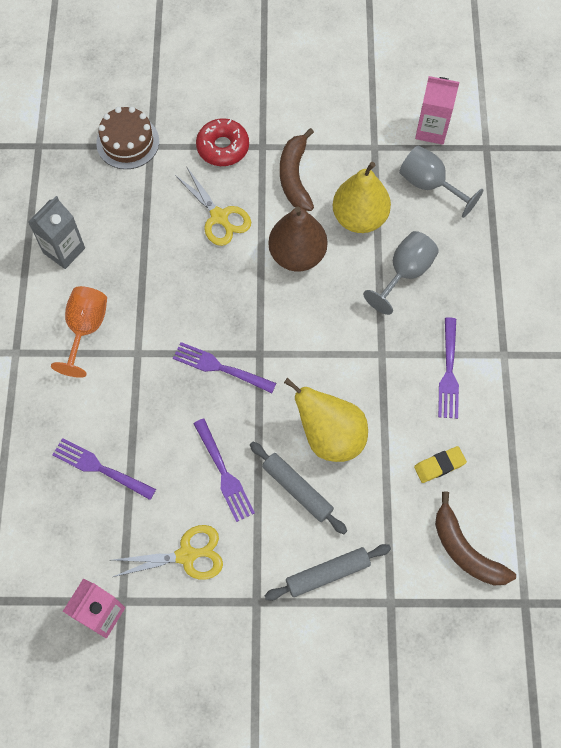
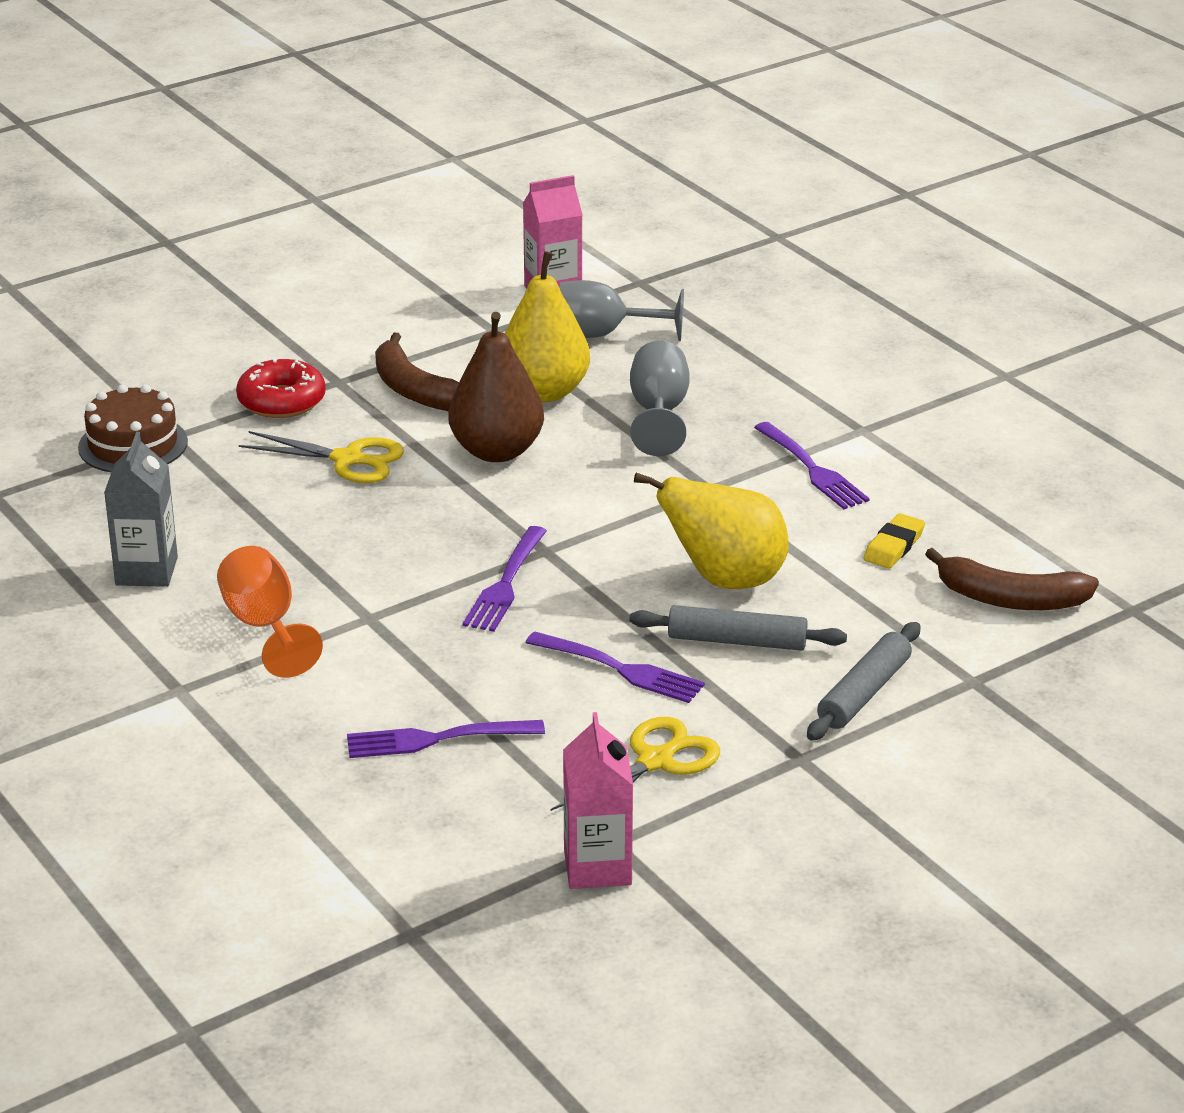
camera: 35 degrees left, 35 degrees down
purple fork [173,342,276,393] -> purple fork turned 60 degrees counterclockwise [463,526,547,632]

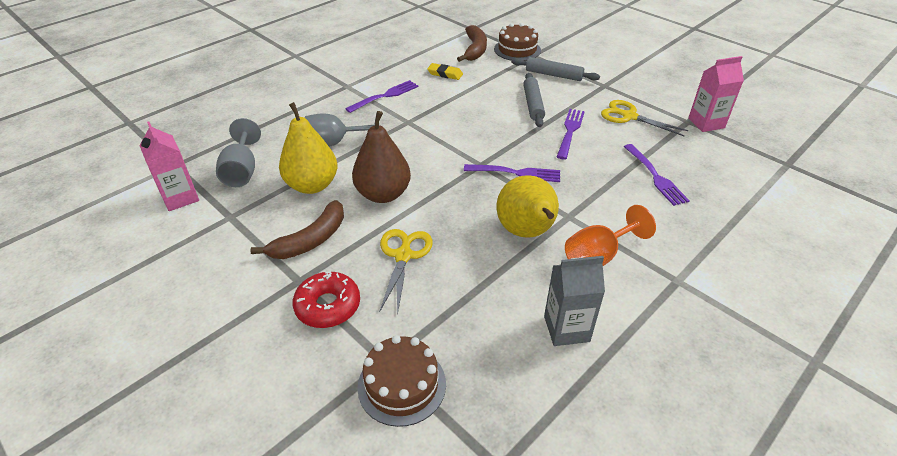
camera: 100 degrees left, 10 degrees up
yellow pear [634,473,789,589] -> yellow pear moved to [497,175,559,238]
none -> brown cake [494,23,541,61]

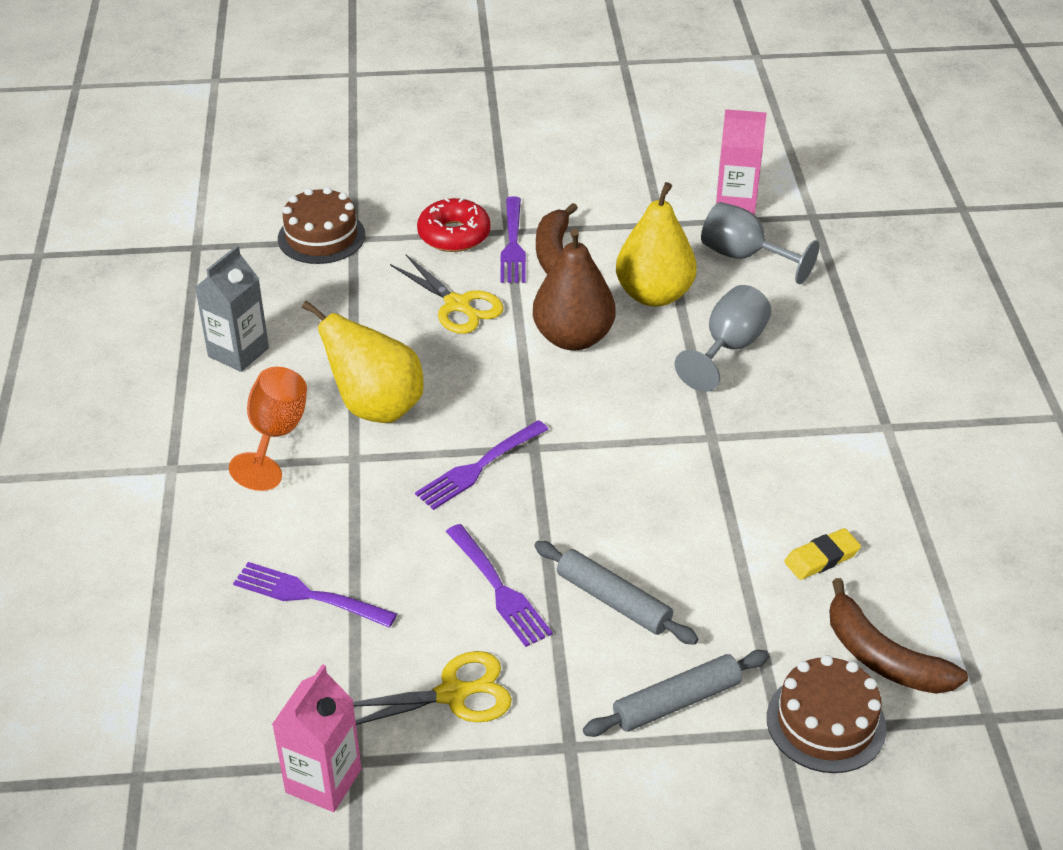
camera: 130 degrees right, 0 degrees up
purple fork [345,80,419,113] -> purple fork moved to [500,196,526,283]

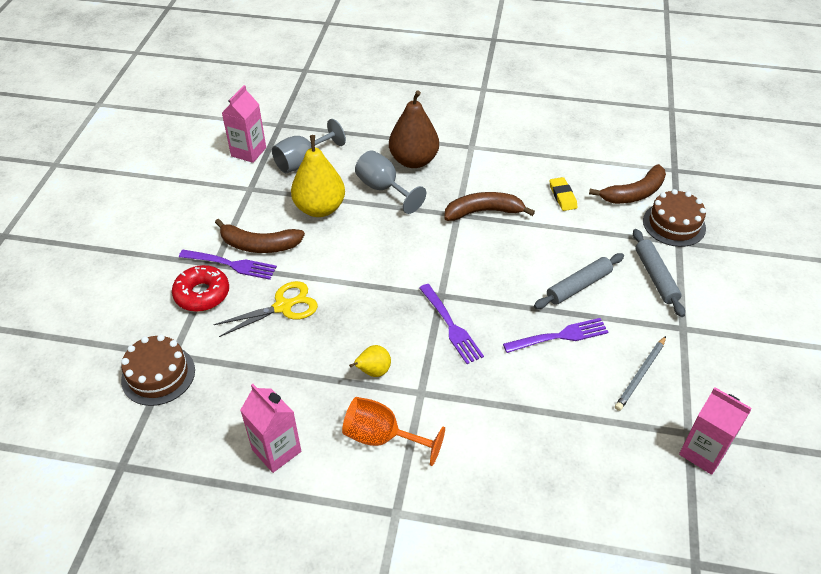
camera: 75 degrees left, 5 degrees up
grey carton [195,246,269,372] -> pink carton [240,384,301,473]
purple fork [233,562,397,628] -> none
yellow pear [302,301,424,423] -> yellow pear [349,345,391,377], size x0.50
yellow scissors [353,651,512,725] -> grey pencil [615,336,666,411]
brown pear [533,229,615,351] -> brown pear moved to [389,90,439,168]
none -> brown banana [444,192,535,221]

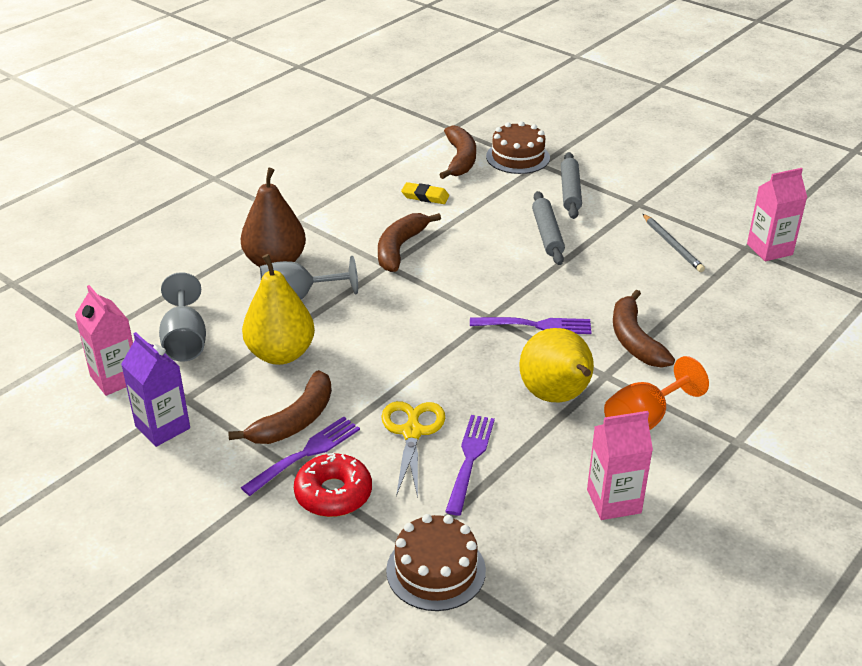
camera: 60 degrees left, 10 degrees down
yellow pear [349,345,391,377] -> yellow pear [519,328,594,402], size x1.99
purple fork [503,318,609,353] -> purple fork moved to [445,415,495,516]
grey rolling pin [633,229,685,317] -> grey rolling pin turned 75 degrees clockwise [561,152,582,219]
none -> purple carton [121,332,190,447]
none -> brown banana [613,290,675,368]

